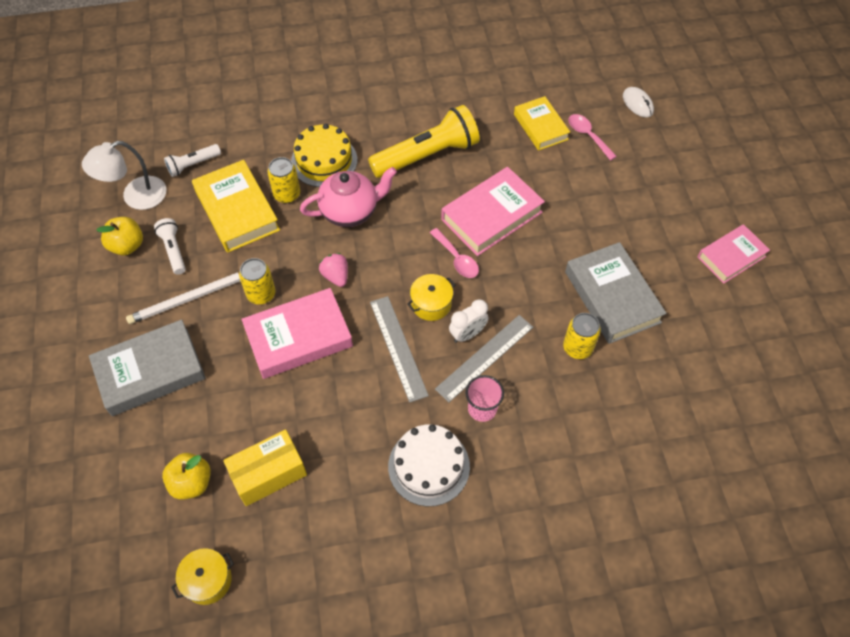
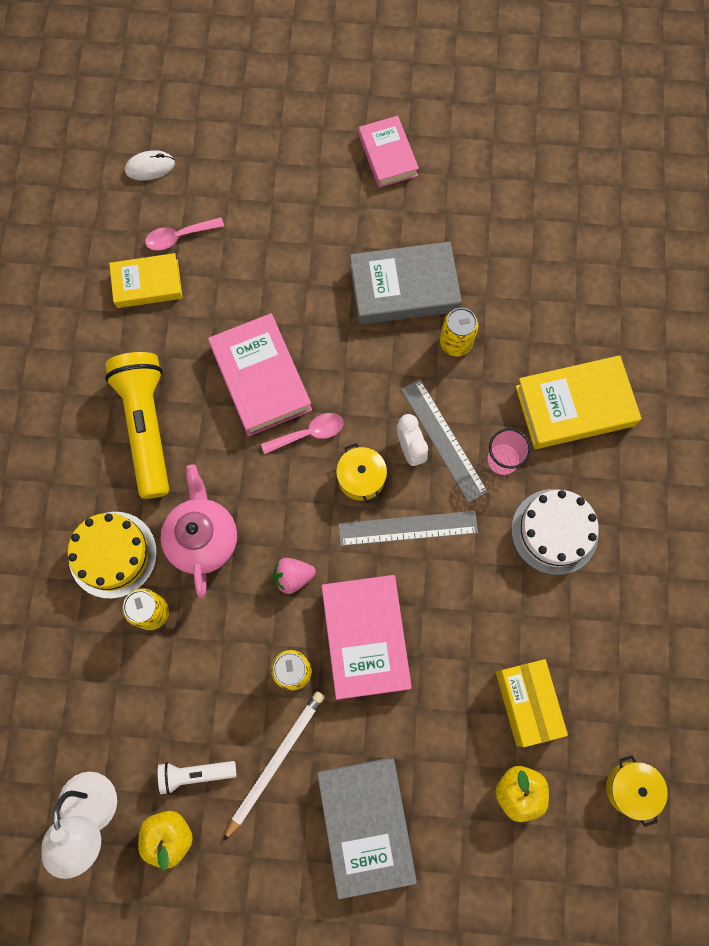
camera: 75 degrees left, 15 degrees up
white pencil [126,272,240,324] -> white pencil turned 135 degrees counterclockwise [223,691,325,842]
white flashlight [164,144,221,177] -> none
yellow book [192,160,280,253] -> yellow book moved to [516,355,641,449]

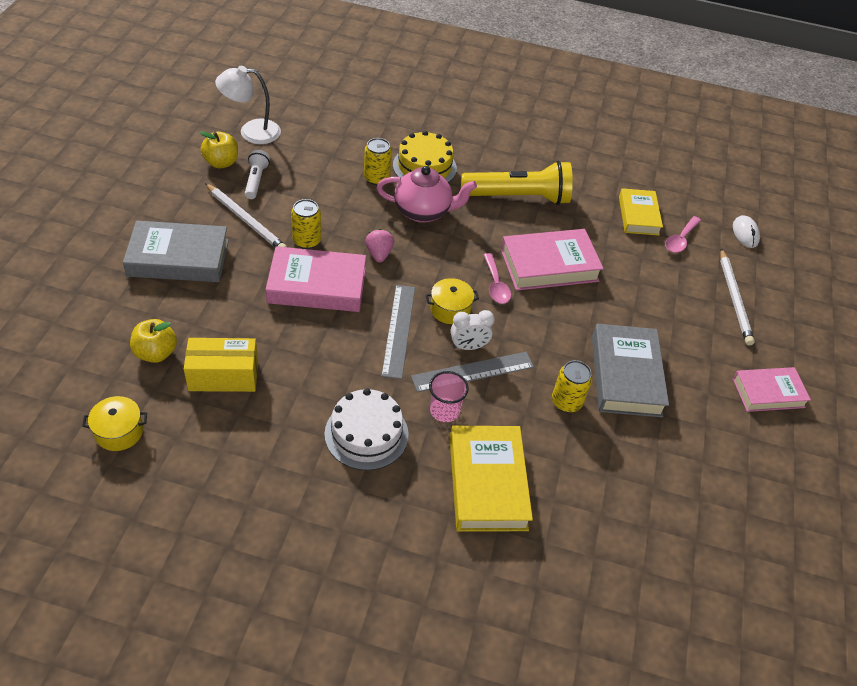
camera: 95 degrees right, 25 degrees down
pink spoon [145,217,224,251] -> pink spoon turned 135 degrees counterclockwise [665,216,701,253]
none -> white pencil [720,248,755,345]

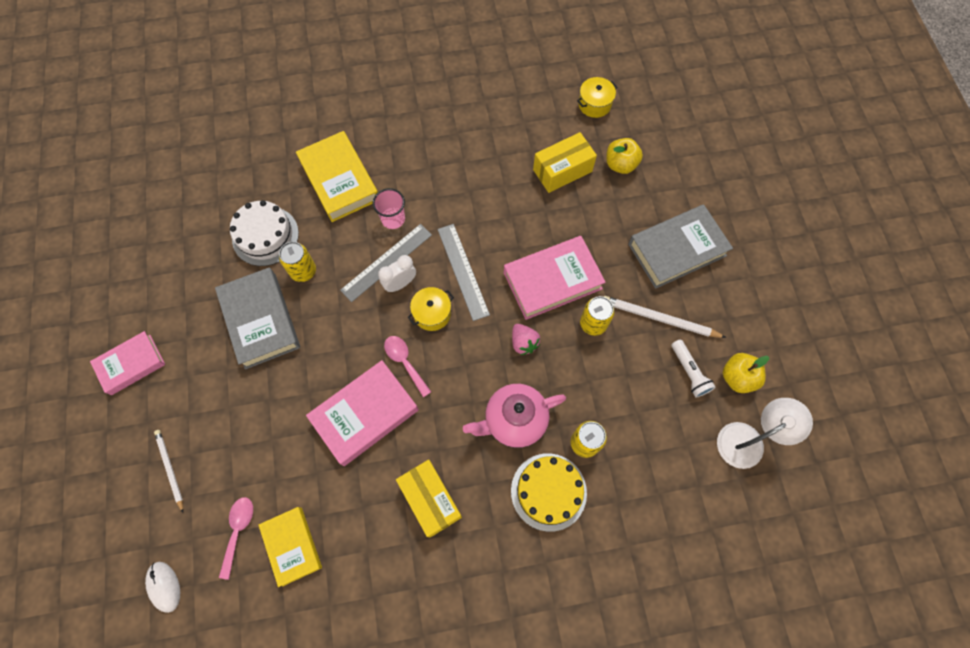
camera: 160 degrees right, 20 degrees up
white cake [325,388,409,470] -> white cake moved to [230,200,299,266]
yellow flashlight [461,161,573,205] -> yellow box [396,460,462,537]
white pencil [720,248,755,345] -> white pencil [154,430,183,512], size x0.65

